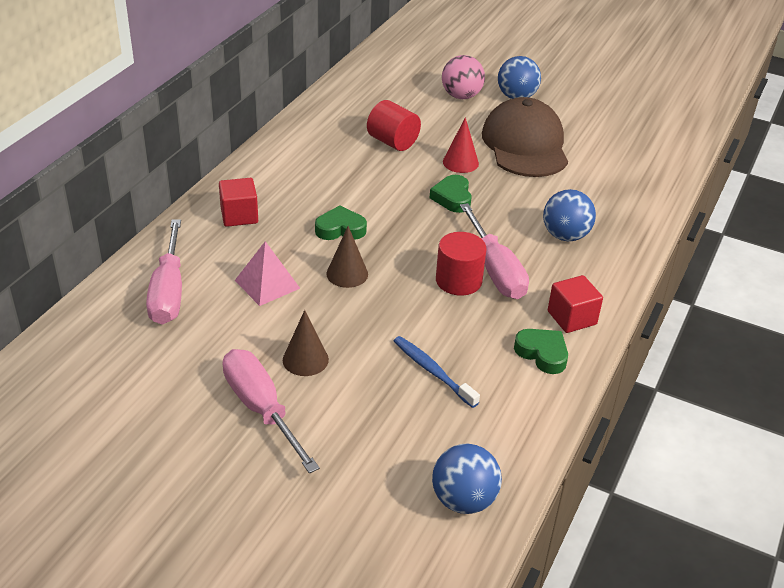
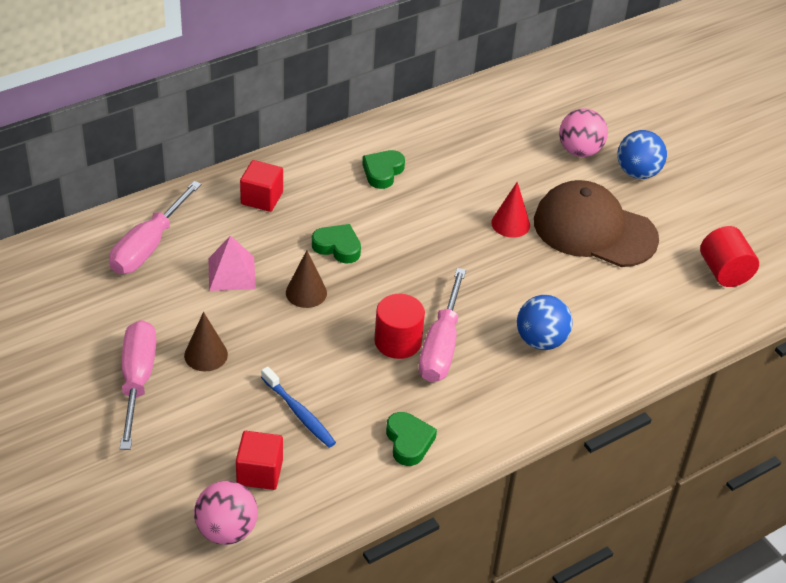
camera: 30 degrees right, 5 degrees up
red cylinder [367,100,421,151] -> red cylinder moved to [700,226,759,287]
blue toothbrush [394,336,480,408] -> blue toothbrush turned 150 degrees clockwise [261,366,336,448]
green heart [430,175,472,213] -> green heart moved to [362,150,405,189]
blue ball [432,443,502,514] -> pink ball [194,481,258,545]
brown cap [482,97,568,177] -> brown cap turned 90 degrees counterclockwise [534,180,659,267]
red cube [548,275,603,333] -> red cube moved to [236,431,283,490]

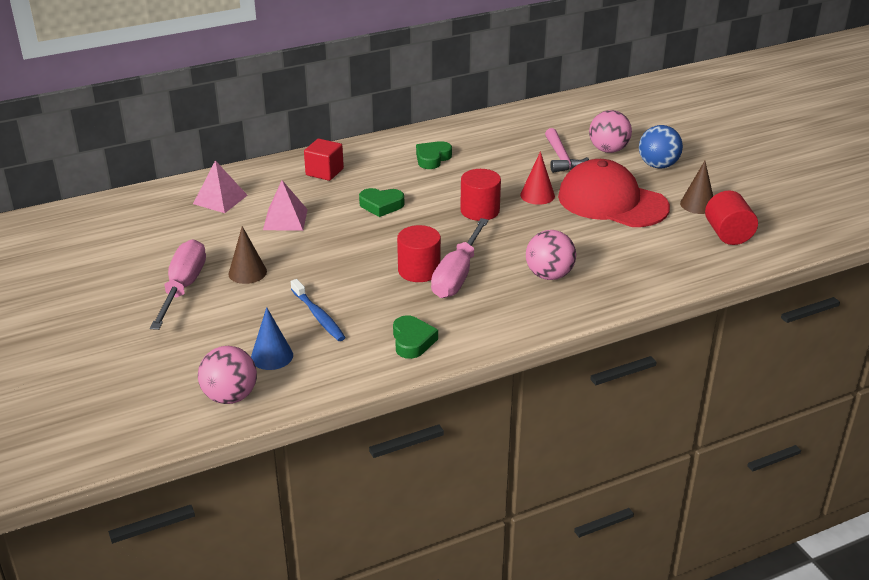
camera: 10 degrees right, 10 degrees down
pink screwdriver [109,181,202,274] -> pink pyramid [193,160,248,213]
red cube [236,431,283,490] -> blue cone [251,307,293,370]
brown cone [286,250,327,308] -> brown cone moved to [680,161,713,214]
green heart [312,224,361,264] -> green heart turned 150 degrees clockwise [359,188,404,217]
blue ball [517,295,573,350] -> pink ball [526,230,576,280]
brown cap [534,180,659,267] -> red cap [558,159,670,227]
none -> red cylinder [460,169,501,221]
none -> pink hammer [545,128,589,173]

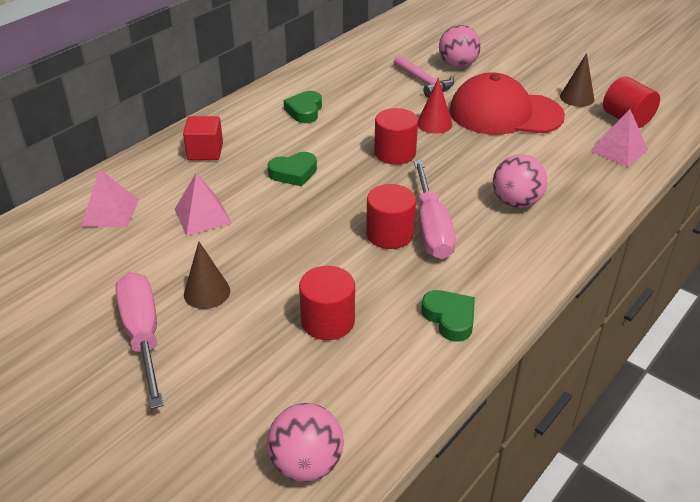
camera: 25 degrees left, 5 degrees up
blue cone [251,307,293,370] -> none
blue toothbrush [291,279,346,341] -> red cylinder [299,266,355,340]
blue ball [639,125,683,169] -> none
none -> pink pyramid [590,109,648,167]

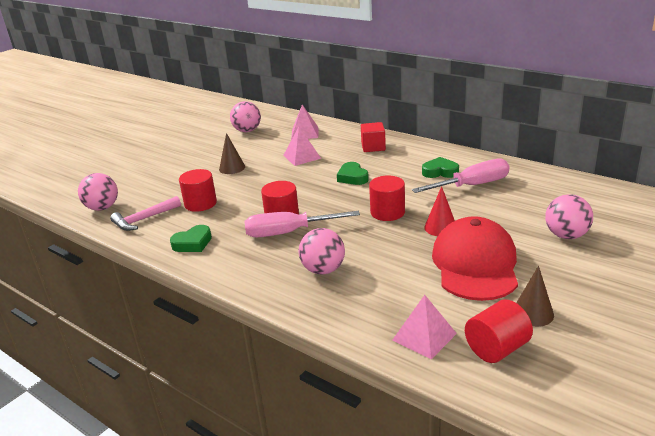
camera: 90 degrees right, 10 degrees down
pink screwdriver [115,272,164,409] -> pink screwdriver moved to [412,159,509,193]
pink hammer [394,55,454,98] -> pink hammer moved to [110,196,181,231]
none -> pink ball [230,101,261,132]

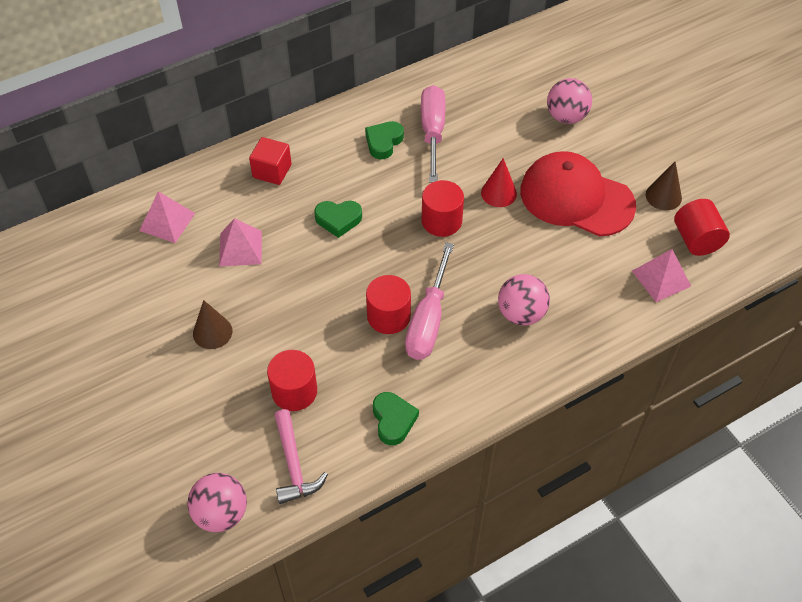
camera: 70 degrees left, 25 degrees up
pink ball [230,101,261,132] -> none

